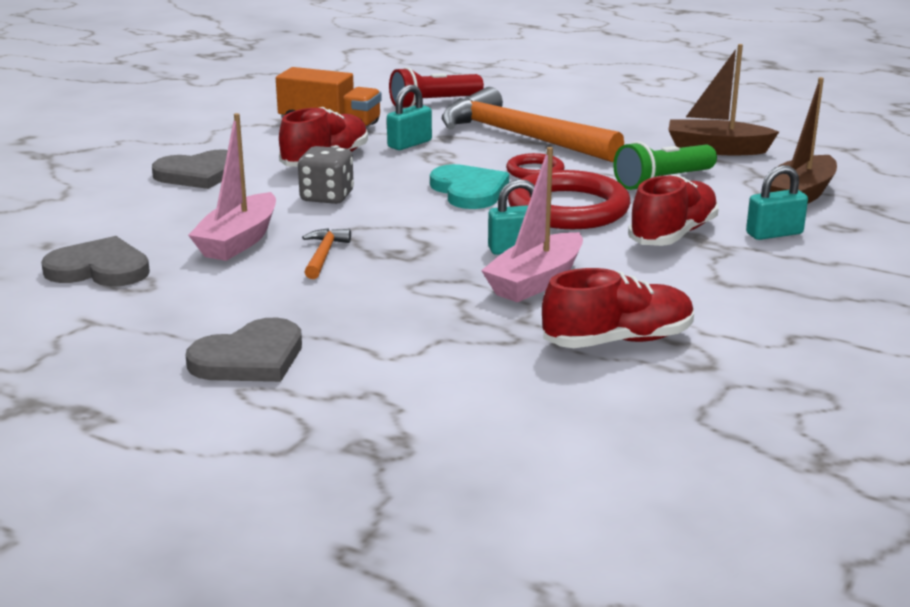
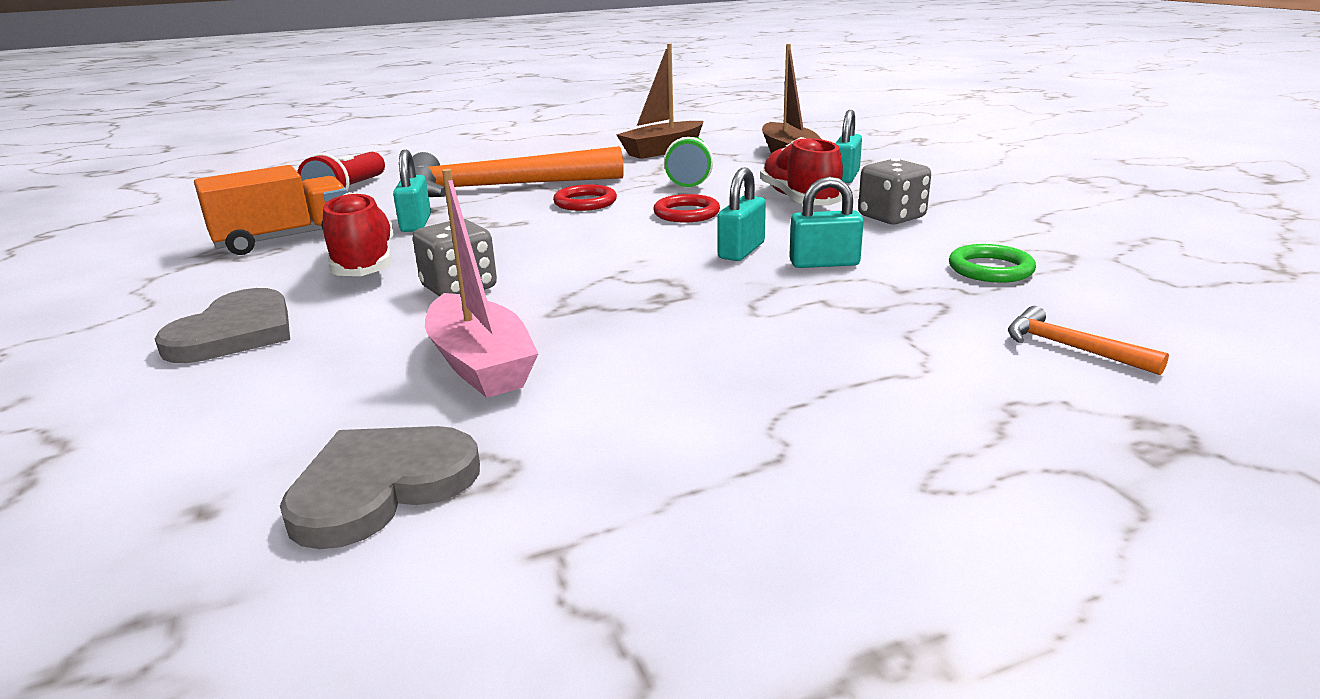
camera: 50 degrees left, 0 degrees up
grey heart [185,318,302,382] -> none
orange hammer [302,228,351,279] -> orange hammer moved to [1008,306,1169,375]
turquoise heart [430,164,509,209] -> none
pink boat [481,147,583,302] -> turquoise padlock [789,177,864,268]
red ring [508,170,630,229] -> red ring [653,194,720,223], size x0.51
red shoe [542,268,694,348] -> green ring [949,244,1036,283]
none -> grey dice [858,158,931,225]

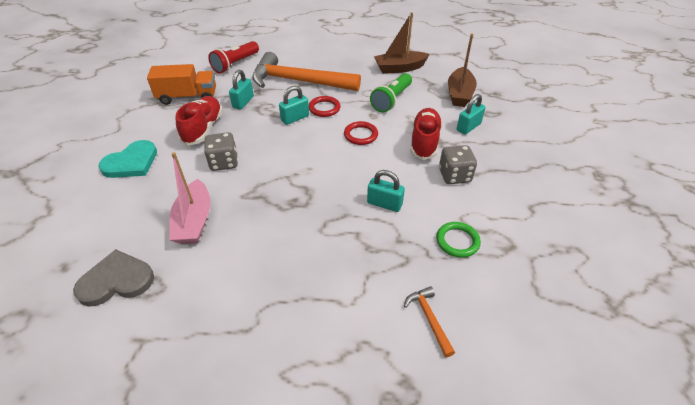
camera: 25 degrees right, 20 degrees up
grey heart [155,288,290,363] -> turquoise heart [98,140,157,178]
turquoise padlock [718,168,766,261] -> turquoise padlock moved to [279,86,309,125]

